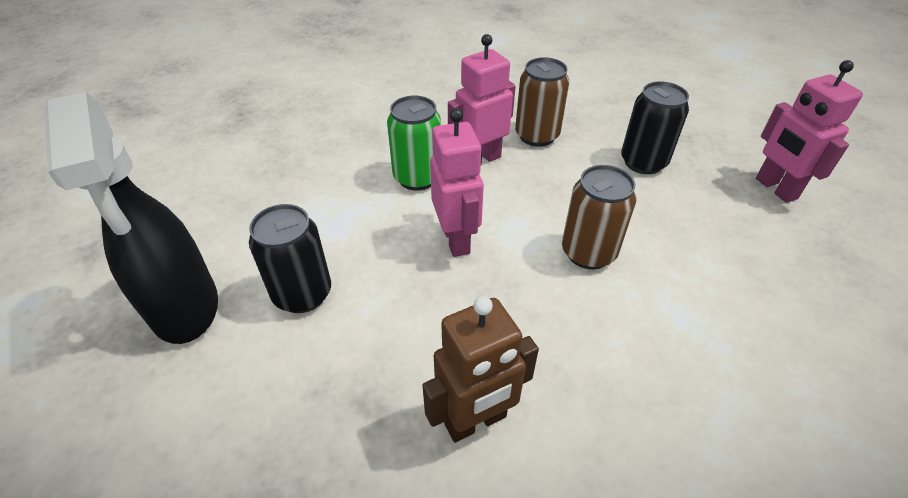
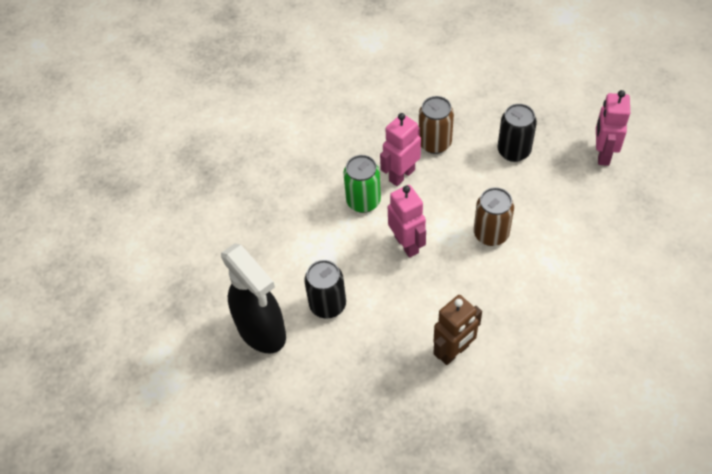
camera: 10 degrees left, 10 degrees up
pink robot [756,60,863,203] -> pink robot turned 45 degrees clockwise [596,90,630,166]

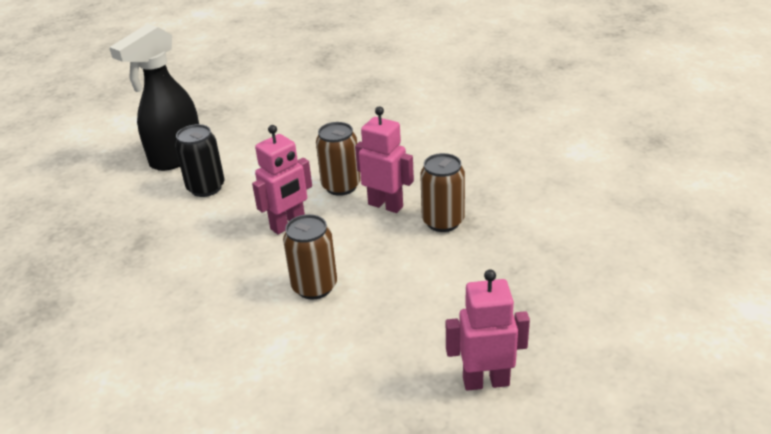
camera: 75 degrees right, 20 degrees down
green can [343,155,381,213] -> brown can [316,122,360,196]
brown robot [433,295,482,365] -> none
black can [497,104,537,162] -> none

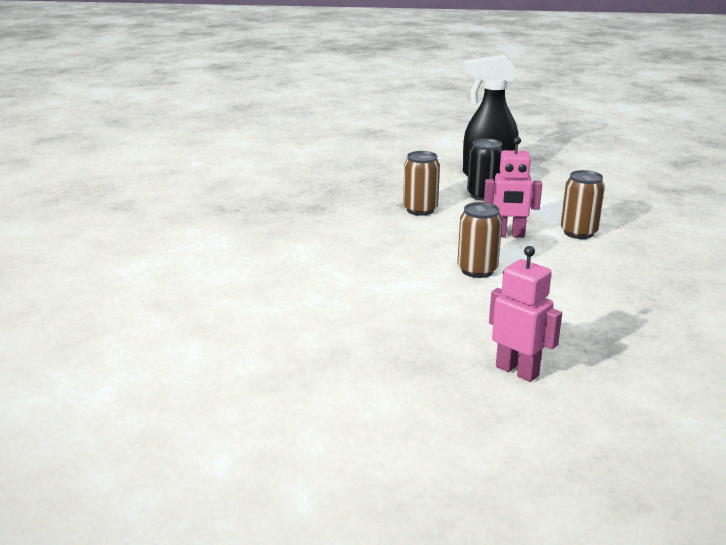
camera: 45 degrees right, 10 degrees down
pink robot [355,106,414,213] -> none
brown can [420,153,465,232] -> brown can moved to [403,151,440,216]

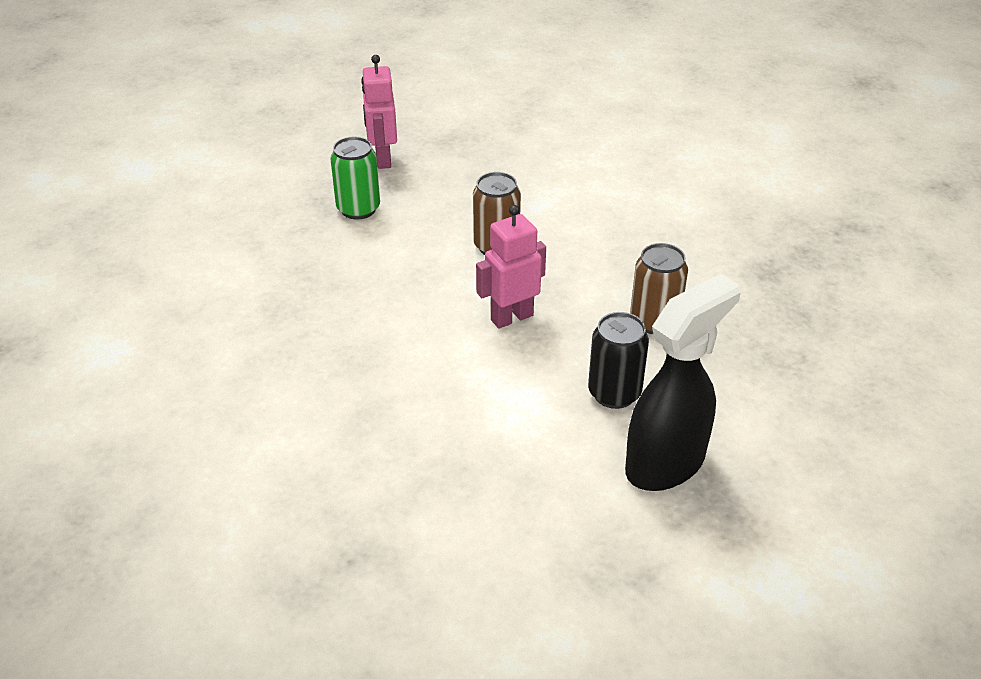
camera: 145 degrees right, 15 degrees up
pink robot [489,246,562,382] -> pink robot turned 75 degrees clockwise [361,55,397,169]
brown can [561,170,605,239] -> none
none -> green can [330,137,380,220]

